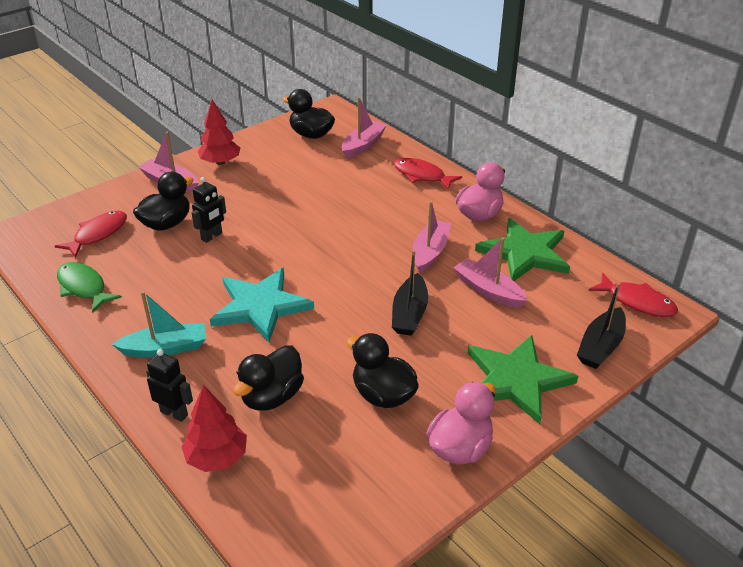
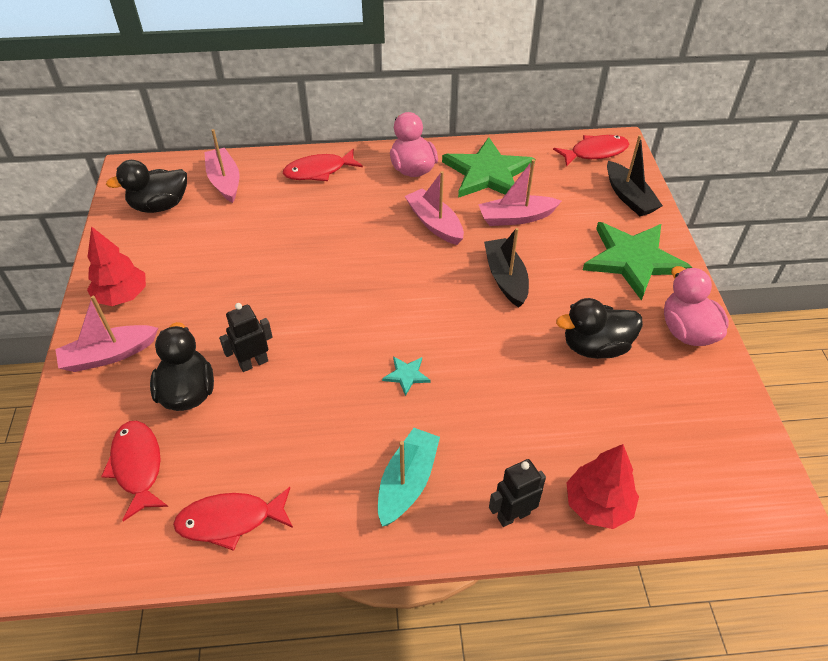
camera: 55 degrees left, 10 degrees up
green fish [57,262,122,313] -> red fish [173,487,293,551]
black robot [191,177,226,243] -> black robot turned 105 degrees counterclockwise [219,303,273,372]
turquoise star [210,268,314,342] -> turquoise star [382,356,431,396], size x0.40
black duck [233,345,304,411] -> none
black boat [392,250,428,336] -> black boat turned 150 degrees counterclockwise [484,228,529,307]

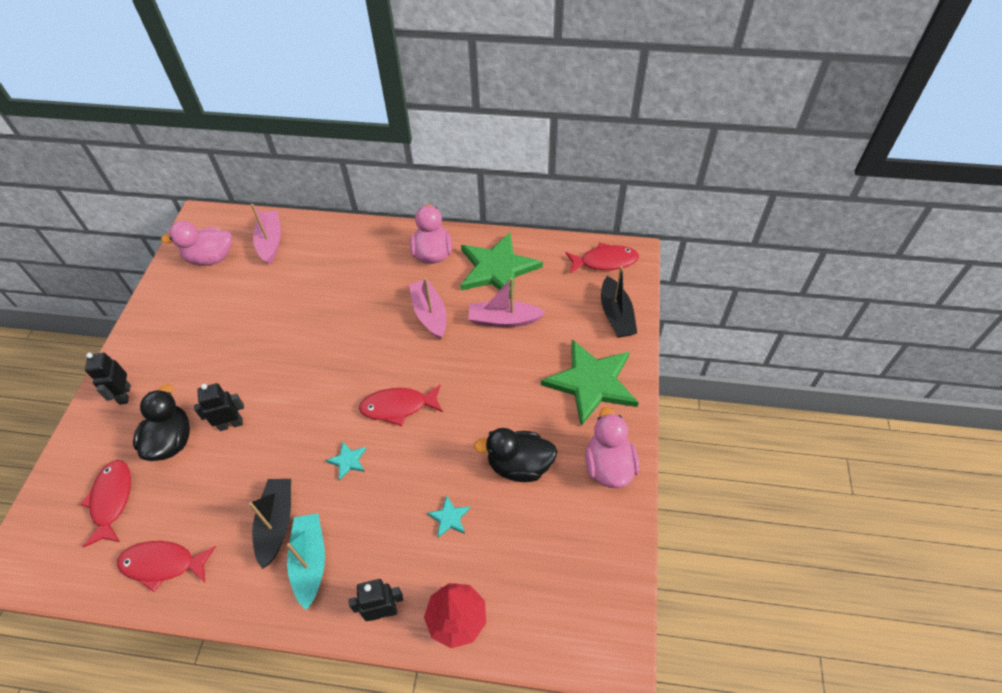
camera: 15 degrees right, 5 degrees up
pink boat [55,296,158,372] -> black robot [85,353,131,405]
red tree [87,226,146,306] -> none
black duck [106,160,187,213] -> pink duck [161,221,232,266]
red fish [283,149,363,181] -> red fish moved to [359,385,443,426]
turquoise boat [378,428,440,526] -> turquoise boat turned 45 degrees counterclockwise [287,513,325,610]
black boat [484,228,529,307] -> black boat moved to [249,479,291,569]
none -> turquoise star [427,496,470,538]

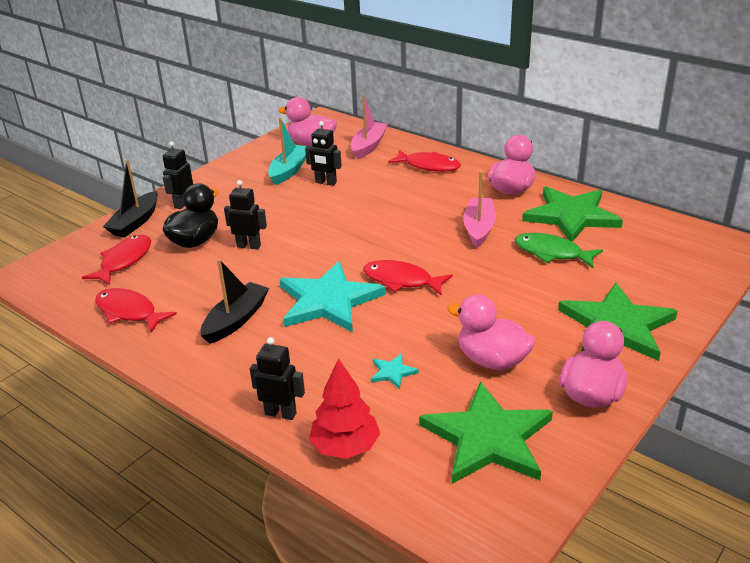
camera: 30 degrees right, 20 degrees down
turquoise boat [287,513,325,610] -> turquoise boat moved to [268,118,307,185]
turquoise star [326,441,367,480] -> turquoise star [280,261,386,332], size x2.49
pink boat [468,278,546,327] -> green fish [515,233,603,268]
black duck [474,428,558,482] -> pink duck [447,294,535,370]
red fish [566,242,639,274] -> red fish moved to [388,150,461,172]
black boat [601,266,637,338] -> black boat moved to [103,159,158,237]
none -> black robot [305,121,342,186]
none -> green star [419,381,553,484]

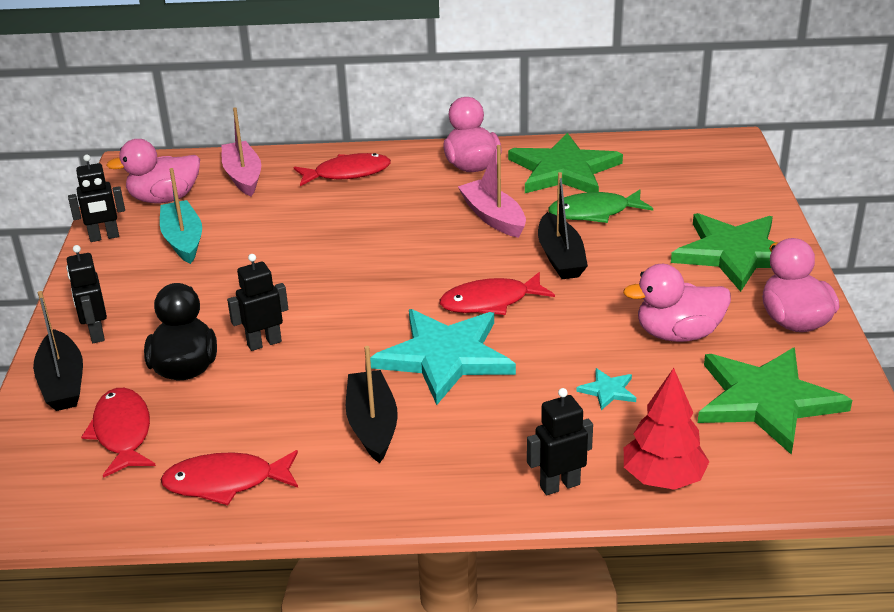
camera: 40 degrees left, 0 degrees up
black robot [305,121,342,186] -> black robot moved to [68,155,125,242]
none -> black boat [538,172,588,279]

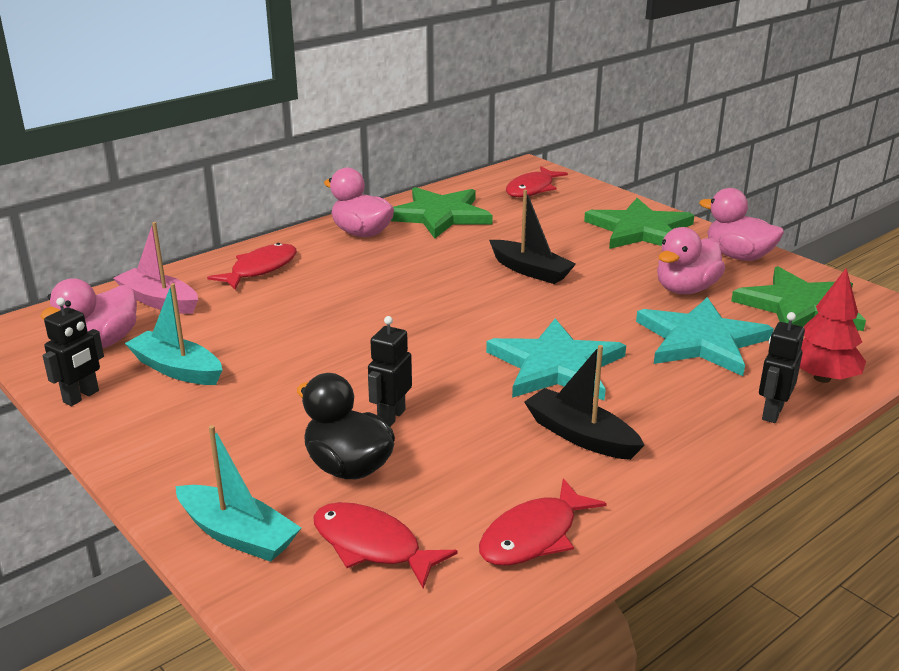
camera: 40 degrees left, 5 degrees down
black boat [33,291,83,411] -> turquoise boat [175,425,301,562]
black robot [66,245,107,343] -> none
red fish [440,272,555,315] -> red fish moved to [506,167,568,197]
pink boat [458,145,526,238] -> none
green fish [549,189,653,223] -> none
turquoise star [576,368,636,410] -> turquoise star [636,297,774,376], size x2.49

